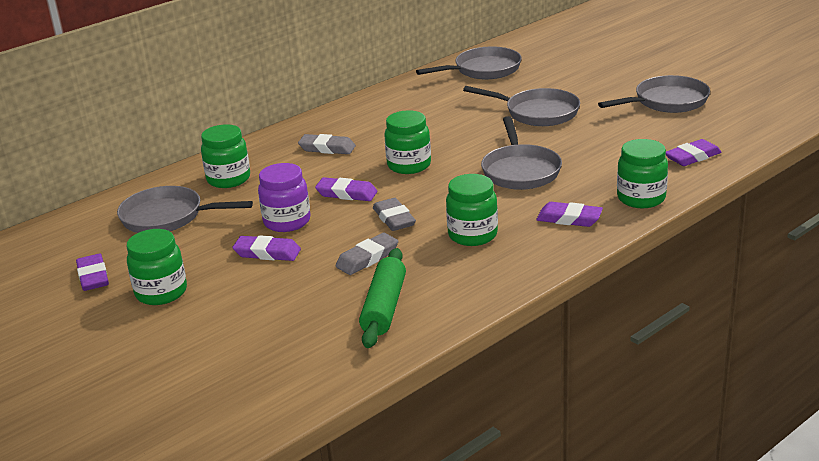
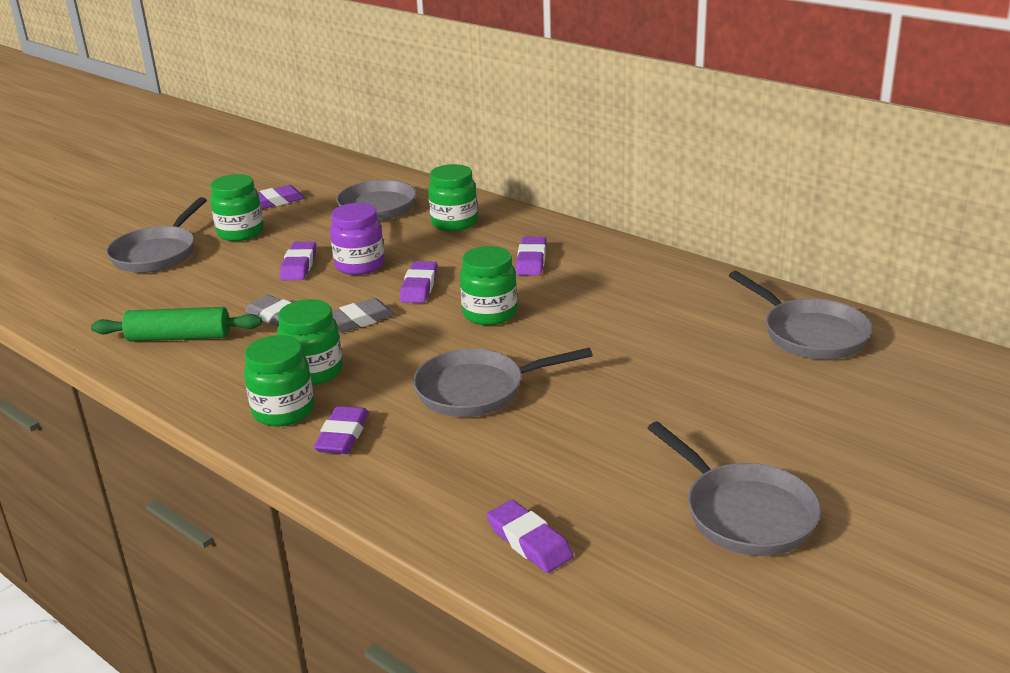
camera: 80 degrees right, 0 degrees up
grey eraser [298,134,356,154] -> purple eraser [516,237,546,276]
grey pan [463,86,580,126] -> grey pan moved to [106,197,207,273]
green jar [617,139,668,208] -> green jar moved to [244,335,314,426]

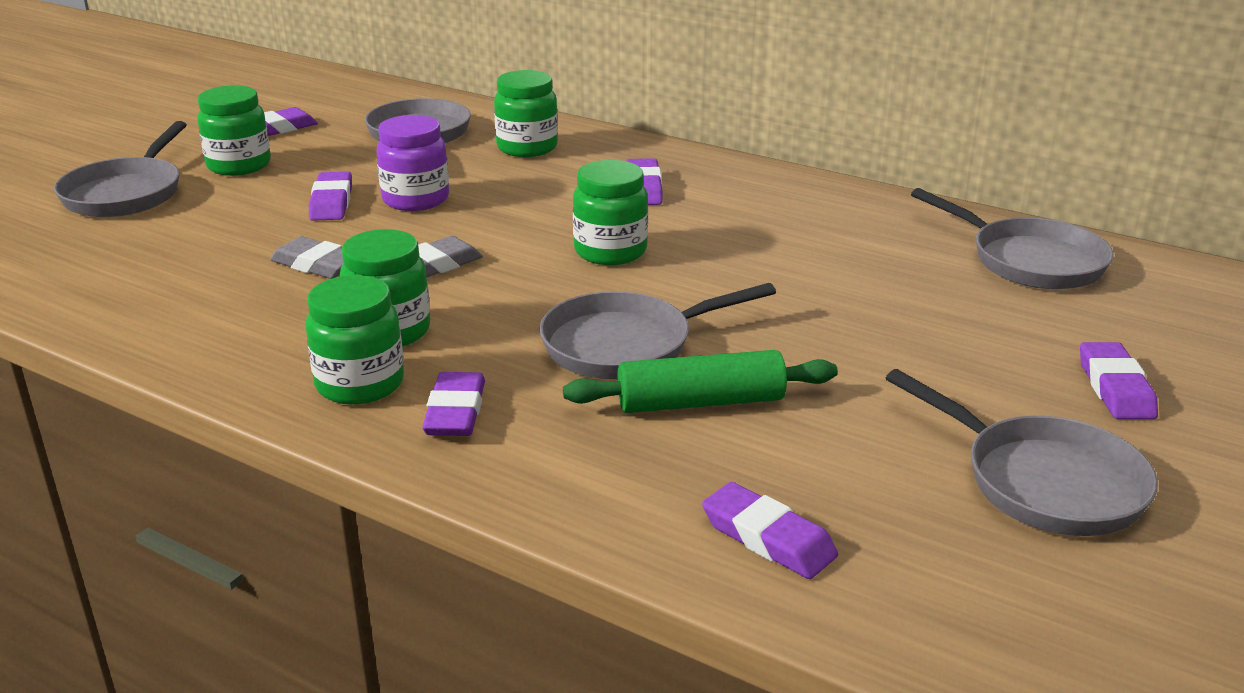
camera: 10 degrees left, 0 degrees up
green rolling pin [91,307,262,342] -> green rolling pin moved to [563,350,838,413]
purple eraser [400,261,438,303] -> purple eraser moved to [1080,342,1158,419]

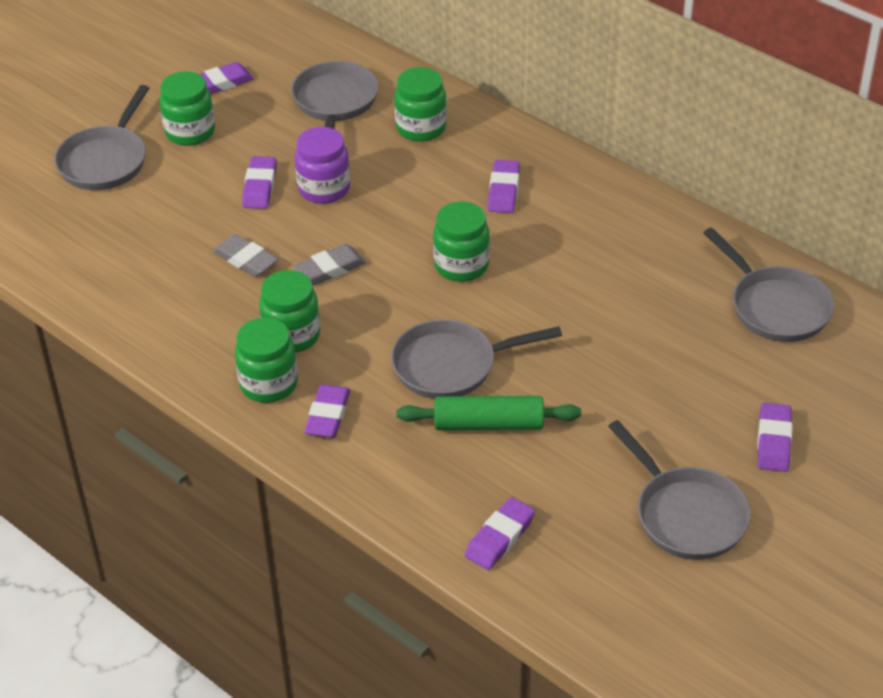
camera: 10 degrees right, 15 degrees up
purple eraser [702,482,838,579] -> purple eraser turned 75 degrees clockwise [465,497,535,570]

